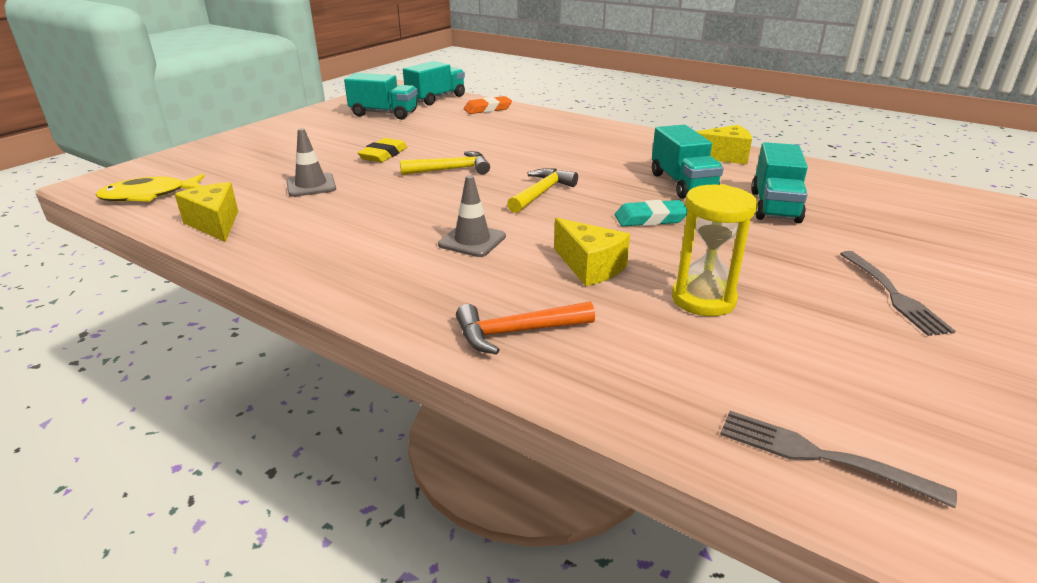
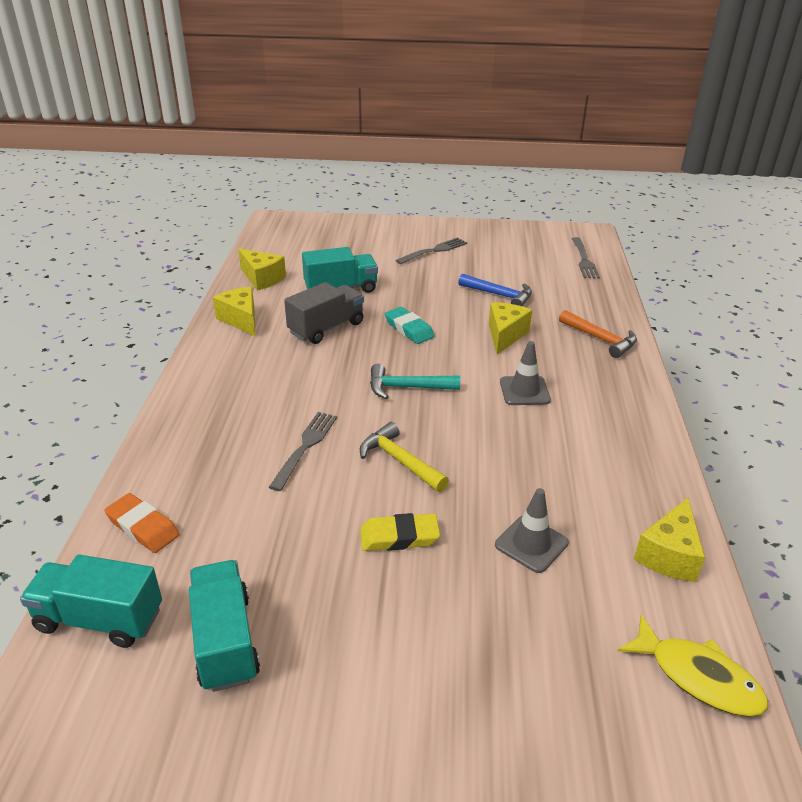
camera: 120 degrees left, 5 degrees up
yellow hammer [507,168,578,213] -> turquoise hammer [370,364,460,399]
turquoise truck [652,125,724,199] -> grey truck [284,282,364,344]
yellow hourglass [672,184,758,316] -> blue hammer [458,274,532,306]
none -> yellow cheese [238,248,286,291]
none -> grey fork [269,412,337,491]

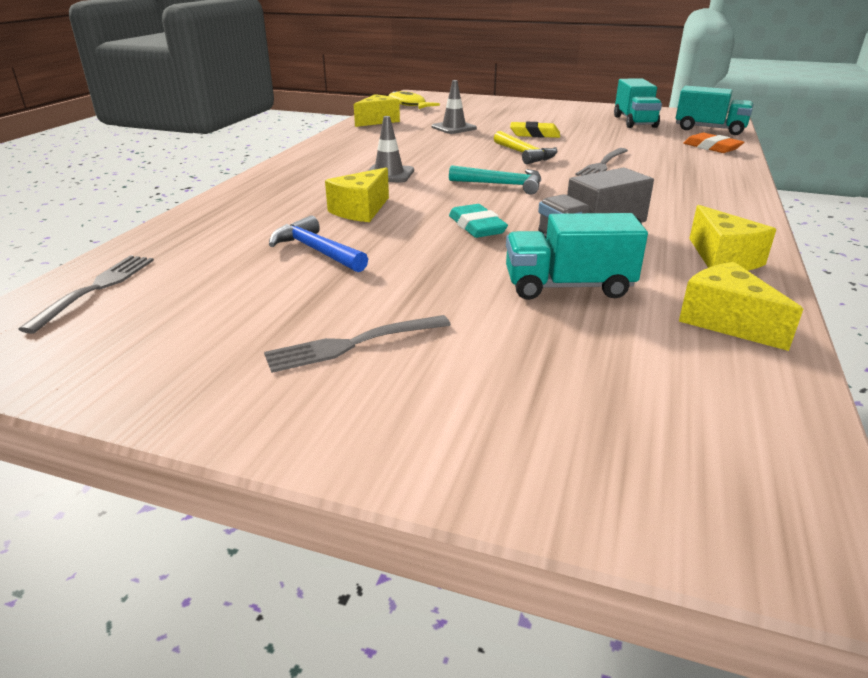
camera: 165 degrees left, 5 degrees down
orange hammer [559,310,637,358] -> none

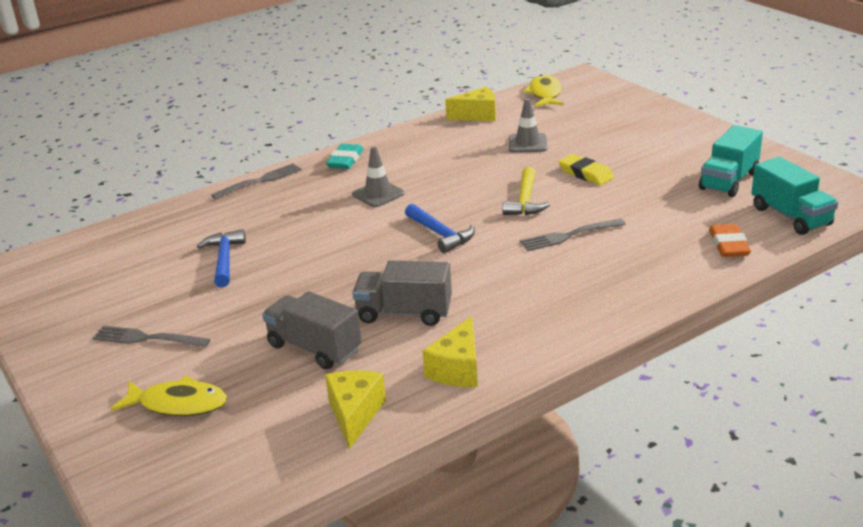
camera: 40 degrees right, 0 degrees up
grey fork [19,255,154,334] -> grey fork moved to [211,163,302,199]
yellow cheese [325,167,389,222] -> none
turquoise hammer [449,165,541,195] -> blue hammer [405,204,475,253]
turquoise eraser [449,204,508,238] -> turquoise eraser moved to [326,144,363,169]
turquoise truck [506,213,648,300] -> grey truck [262,291,362,370]
none -> yellow fish [111,376,227,416]

